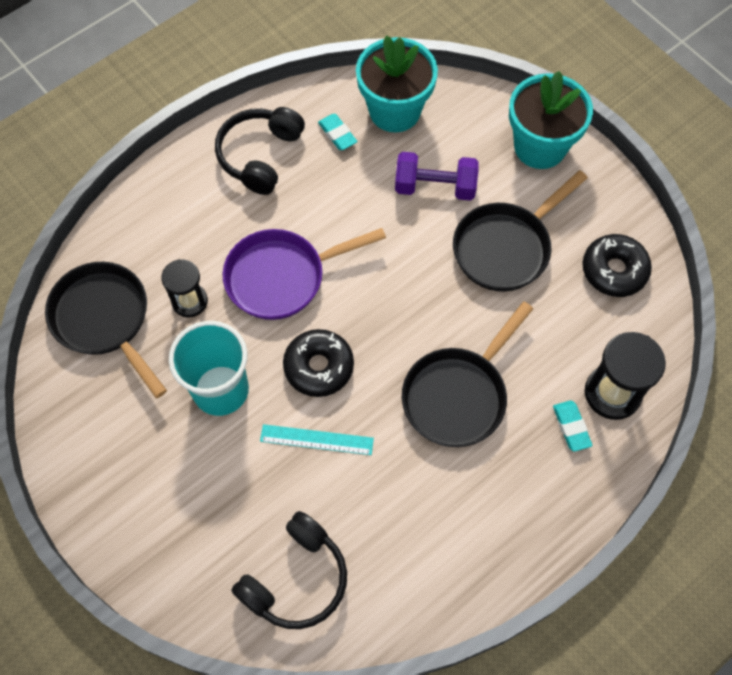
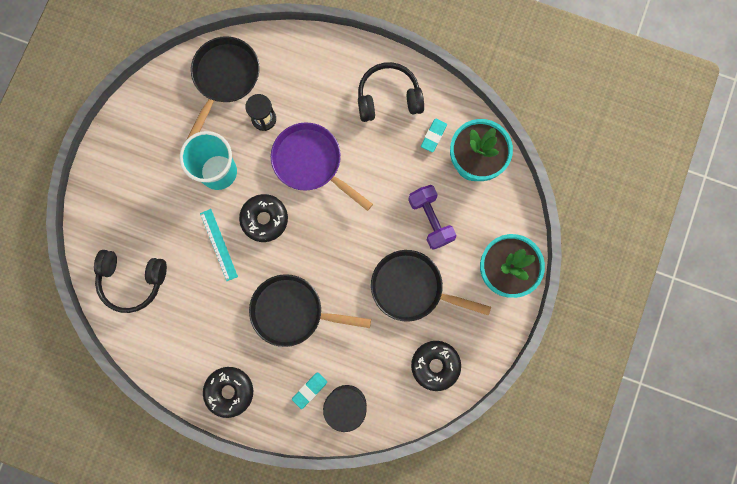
camera: 60 degrees right, 15 degrees up
none -> black donut [203,367,253,418]

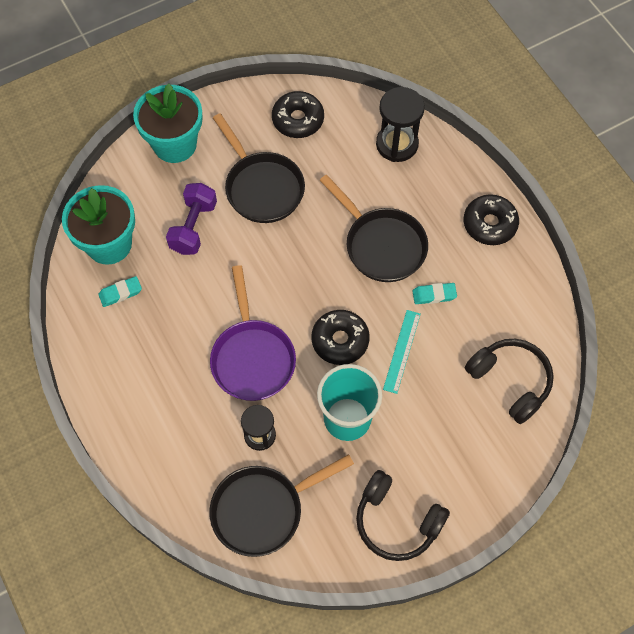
camera: 140 degrees left, 15 degrees down
turquoise eraser [292,372,327,409] -> turquoise eraser moved to [413,283,457,304]
black headphones [358,62,424,122] -> black headphones moved to [356,470,450,561]

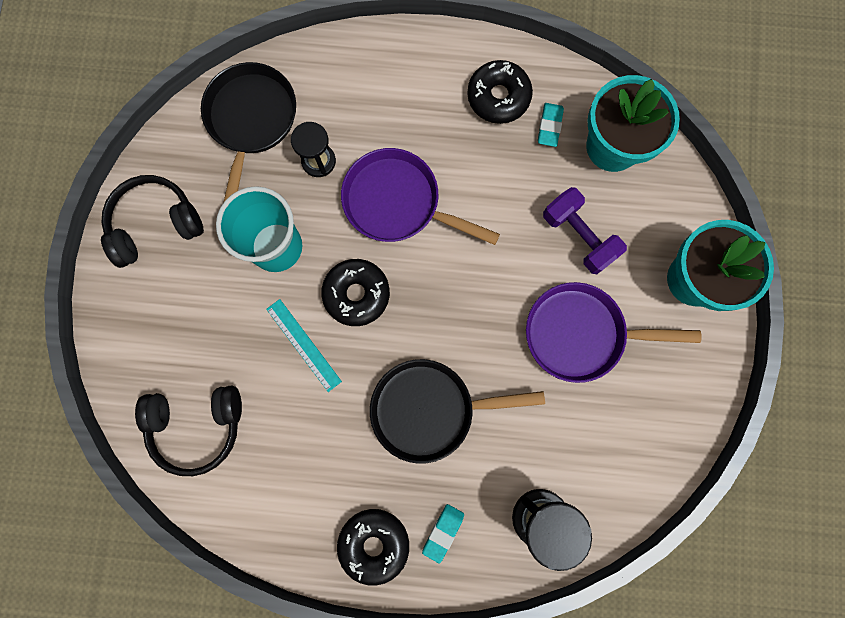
camera: 125 degrees right, 15 degrees up
black pan [213,113,305,223] -> purple pan [526,282,701,383]
black donut [272,91,324,138] -> black donut moved to [467,60,533,124]
turquoise eraser [413,283,457,304] -> turquoise eraser moved to [422,504,464,563]

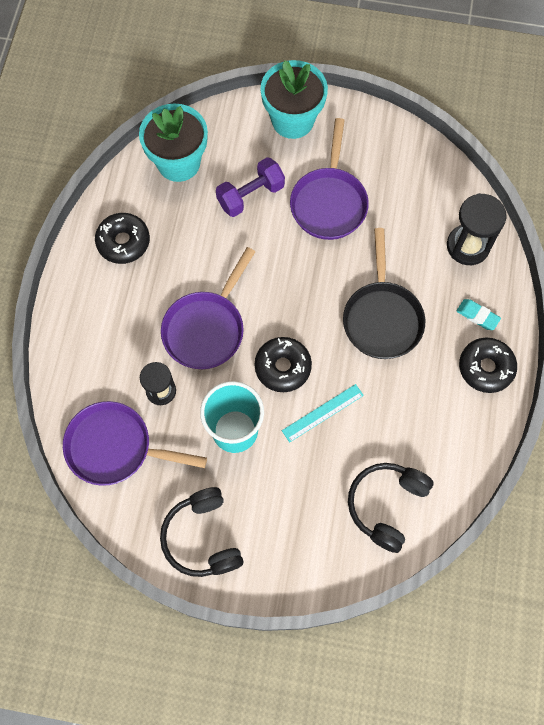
camera: 85 degrees left, 10 degrees down
black headphones [135,386,242,476] -> black headphones turned 150 degrees counterclockwise [348,463,433,553]
black pan [201,62,296,202] -> purple pan [63,401,207,486]
turquoise eraser [538,103,564,147] -> none

